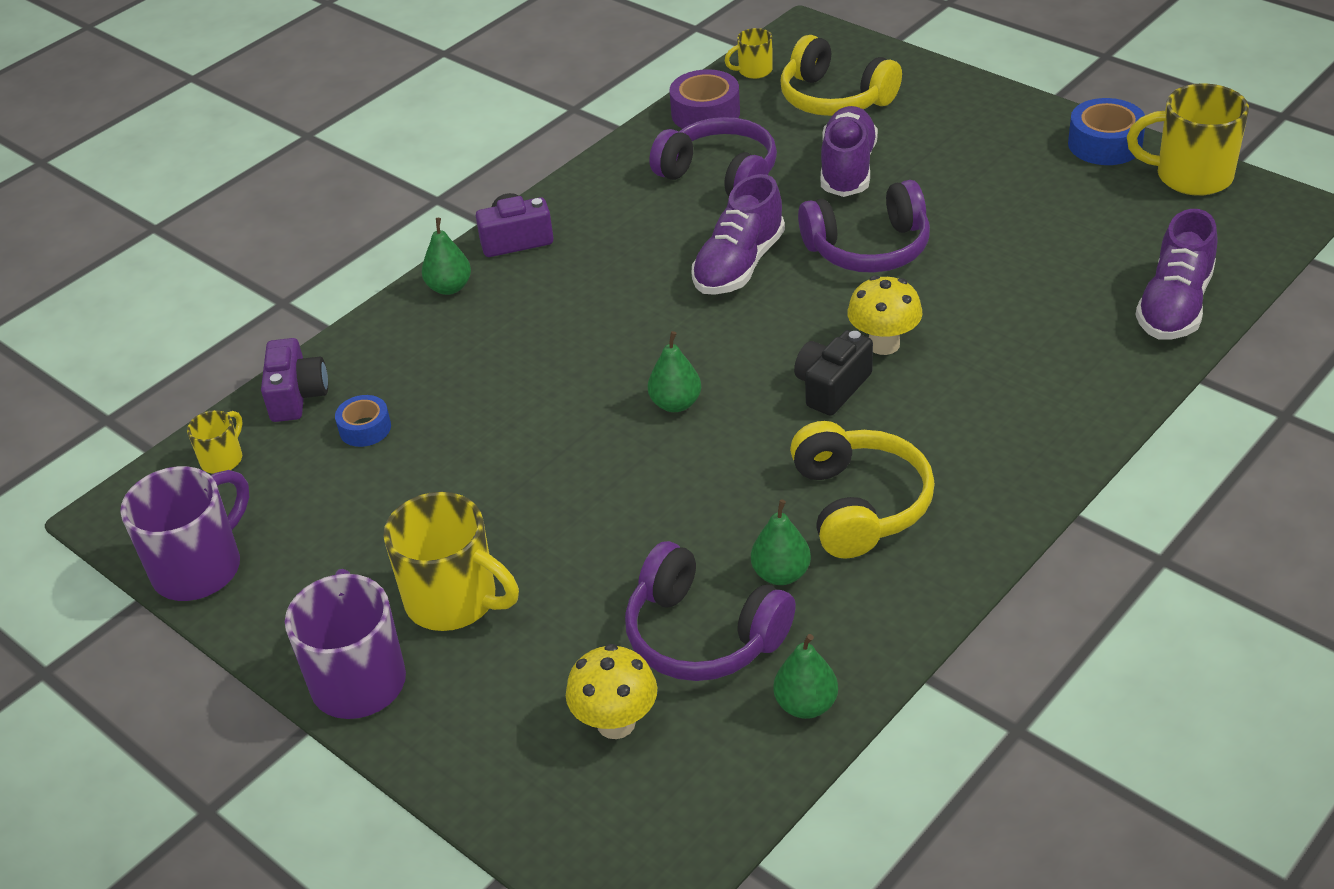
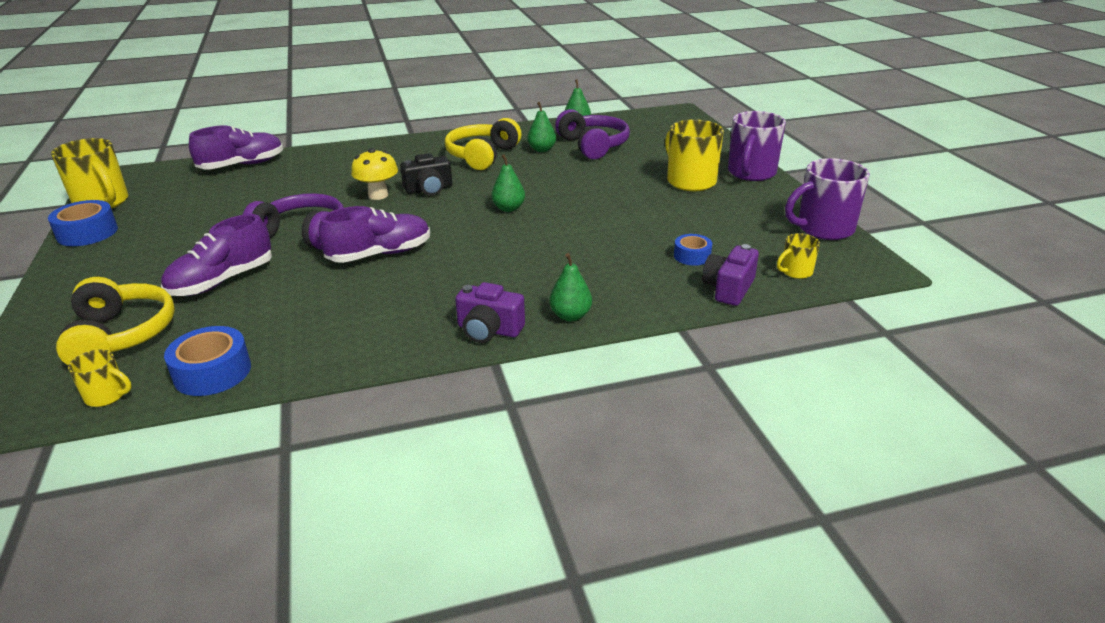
camera: 150 degrees left, 10 degrees down
yellow mushroom [566,644,657,739] -> none
purple headphones [650,117,777,196] -> none
purple tape [670,69,740,129] -> blue tape [164,326,251,396]

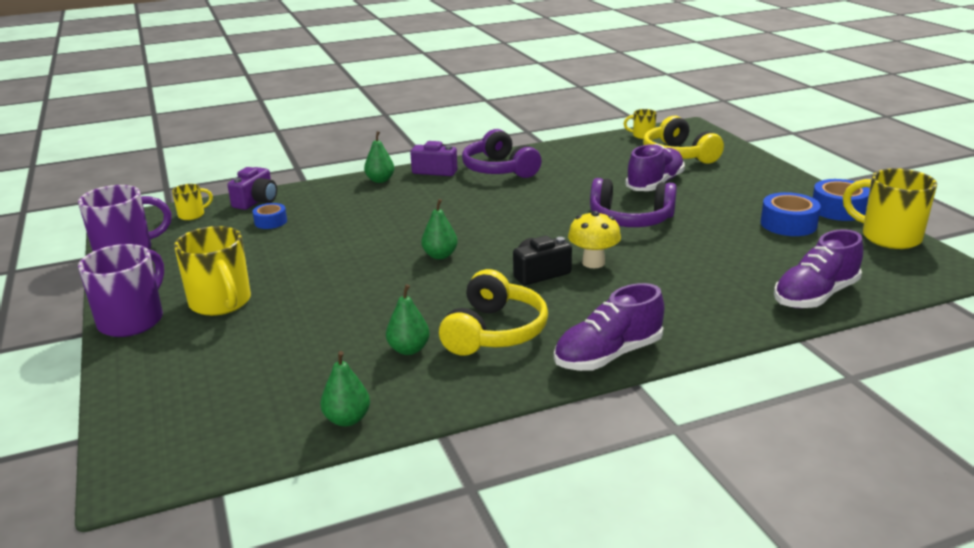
camera: 175 degrees right, 5 degrees down
blue tape [164,326,251,396] -> blue tape moved to [761,192,821,236]
purple shoe [319,206,430,263] -> purple shoe moved to [554,283,664,371]
purple headphones [555,109,630,159] -> purple headphones moved to [462,129,542,178]

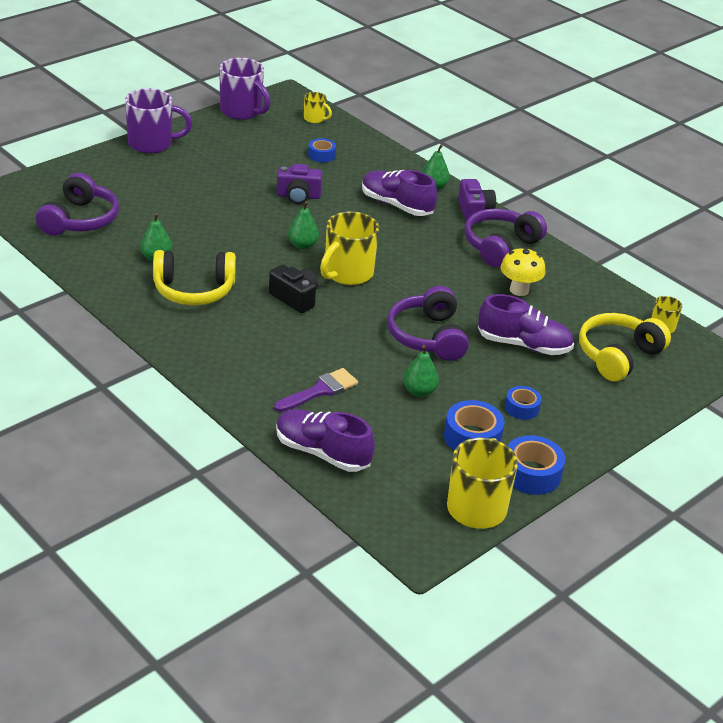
camera: 65 degrees right, 10 degrees up
yellow mug [174,226,251,316] -> yellow mug moved to [320,212,379,285]
purple camera [228,167,277,210] -> purple camera moved to [277,164,322,204]
green pear [320,351,370,427] -> green pear moved to [403,345,439,397]
purple shoe [554,283,664,371] -> purple shoe moved to [362,170,437,216]
yellow mushroom [568,211,621,268] -> yellow mushroom moved to [500,247,545,296]
none -> purple headphones [36,173,119,236]
none -> purple brush [274,368,358,412]
none -> blue tape [505,386,542,420]

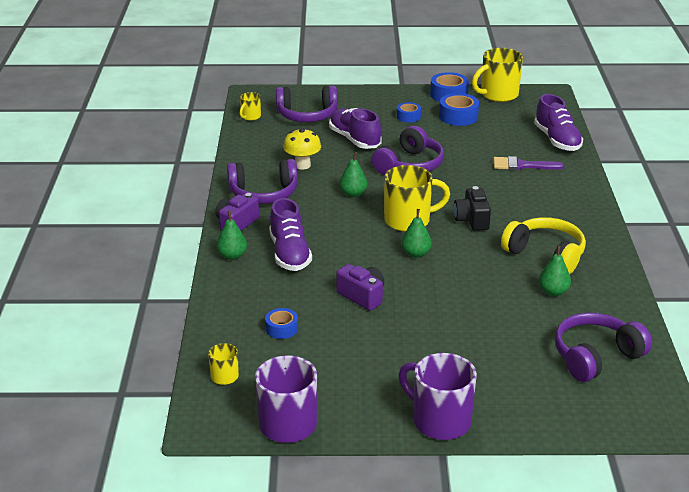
camera: 135 degrees left, 5 degrees down
green pear [403,345,439,397] -> green pear moved to [340,152,367,197]
yellow headphones [579,313,671,381] -> purple headphones [276,85,338,122]

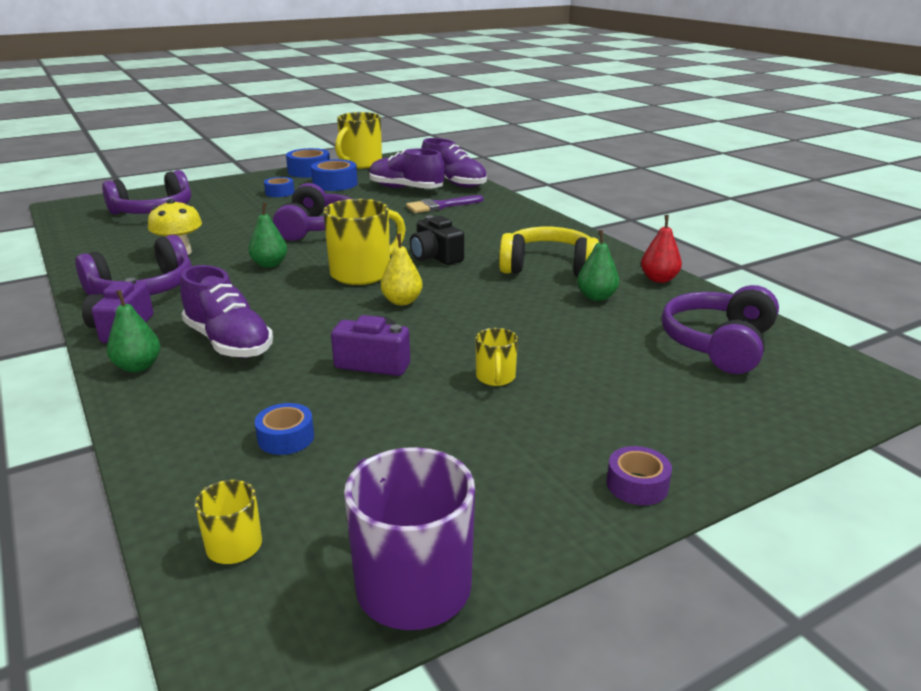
camera: 30 degrees left, 5 degrees down
yellow mug [240,92,261,121] -> yellow mug moved to [476,328,518,386]
purple shoe [329,108,382,149] -> purple shoe moved to [369,149,445,189]
purple mug [399,353,477,440] -> purple tape [607,446,672,505]
green pear [401,209,432,258] -> yellow pear [381,234,423,305]
none -> red pear [641,215,682,283]

